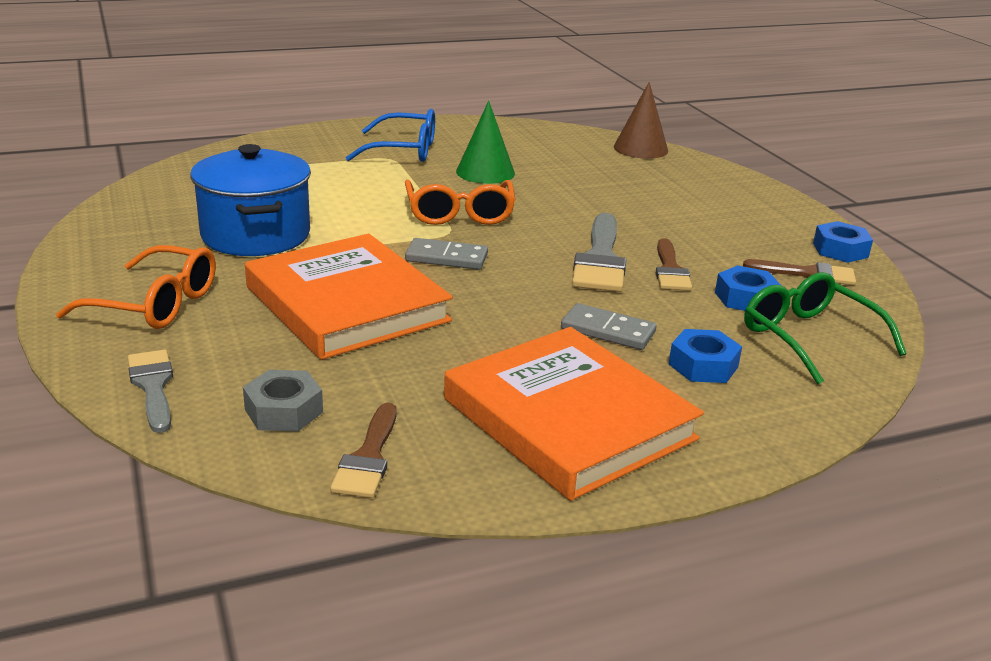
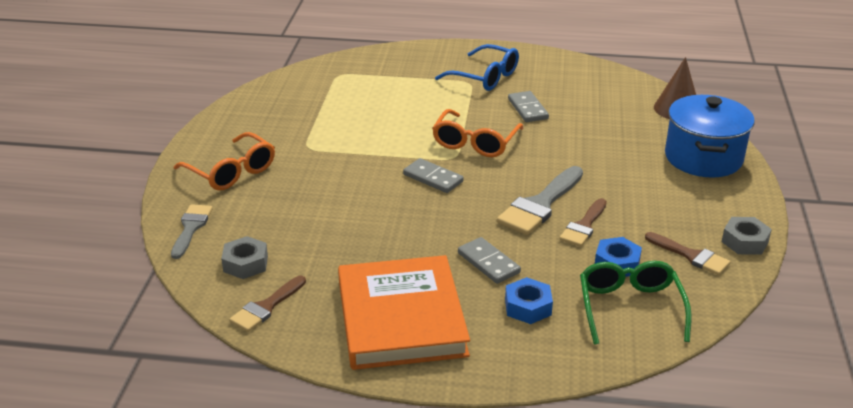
camera: 30 degrees right, 5 degrees up
blue pot [190,144,311,256] -> blue pot moved to [665,95,755,178]
orange book [245,234,453,360] -> none
green cone [456,101,515,184] -> grey domino [508,91,549,122]
blue nut [813,221,873,263] -> grey nut [722,217,772,255]

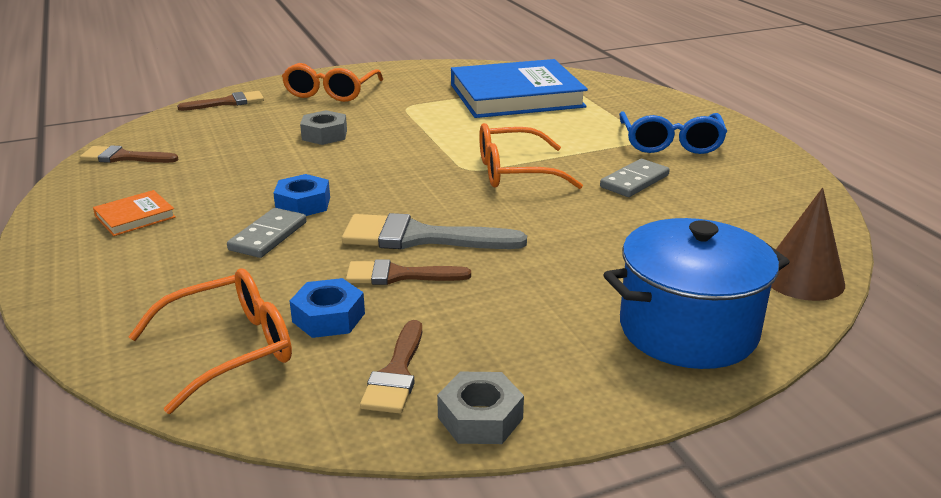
camera: 60 degrees right, 5 degrees down
grey brush [171,204,213,259] -> brown brush [177,91,264,111]
grey nut [221,236,268,279] -> grey nut moved to [300,110,347,145]
orange book [338,255,470,370] -> orange book [93,190,176,236], size x0.41
grey domino [403,158,464,193] -> none
blue nut [505,277,553,324] -> blue nut moved to [273,174,330,216]
green glasses [580,261,692,345] -> orange glasses [128,268,292,414]
none -> blue book [451,59,588,118]

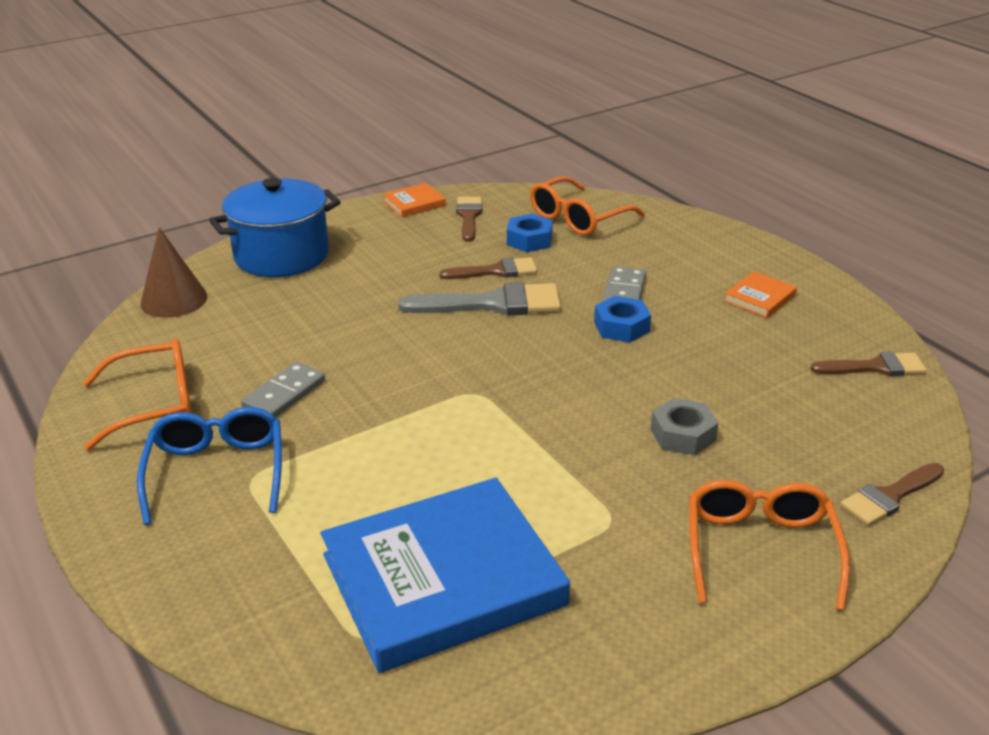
camera: 170 degrees right, 5 degrees up
grey nut [437,372,524,444] -> orange book [383,183,446,217]
orange glasses [479,123,583,189] -> orange glasses moved to [83,338,192,450]

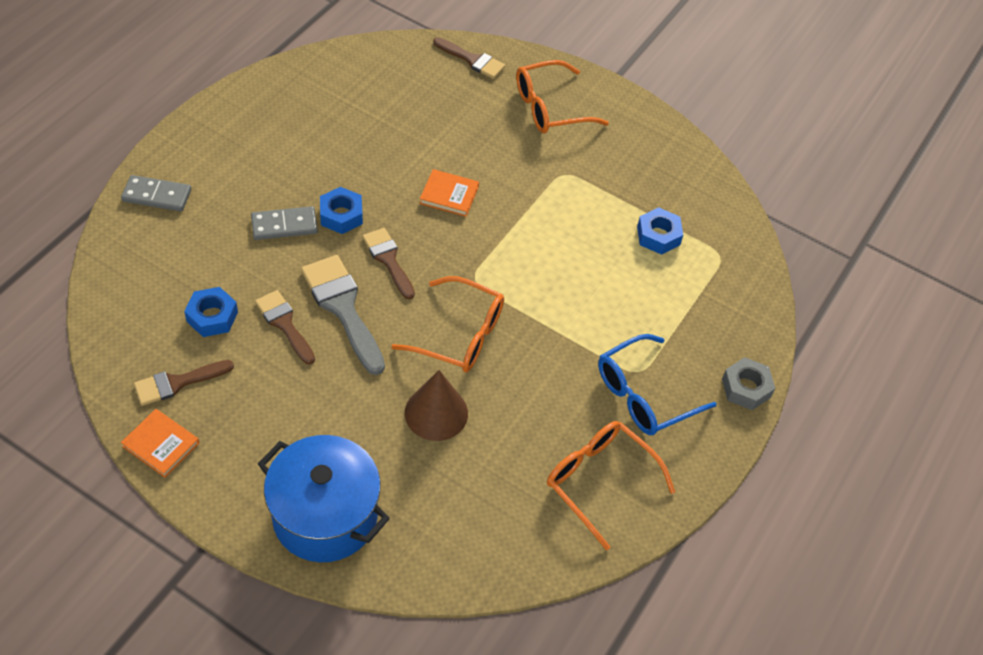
camera: 120 degrees left, 20 degrees up
brown cone [141,227,207,318] -> brown cone moved to [405,370,468,441]
grey domino [241,362,325,418] -> grey domino moved to [121,175,191,211]
blue book [321,478,570,673] -> blue nut [637,207,683,255]
orange glasses [530,176,645,236] -> orange glasses moved to [391,276,504,372]
grey nut [651,398,718,455] -> grey nut moved to [722,357,775,410]
orange book [724,271,797,318] -> orange book moved to [420,169,479,217]
brown brush [811,352,927,376] -> brown brush moved to [362,228,415,300]

